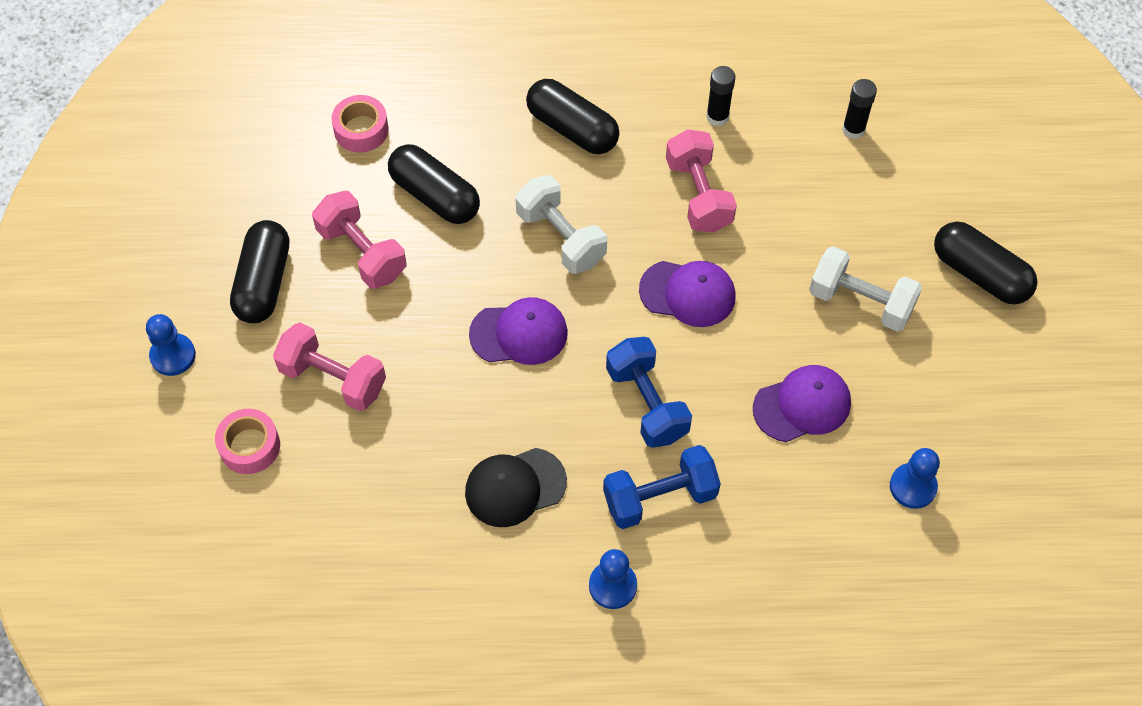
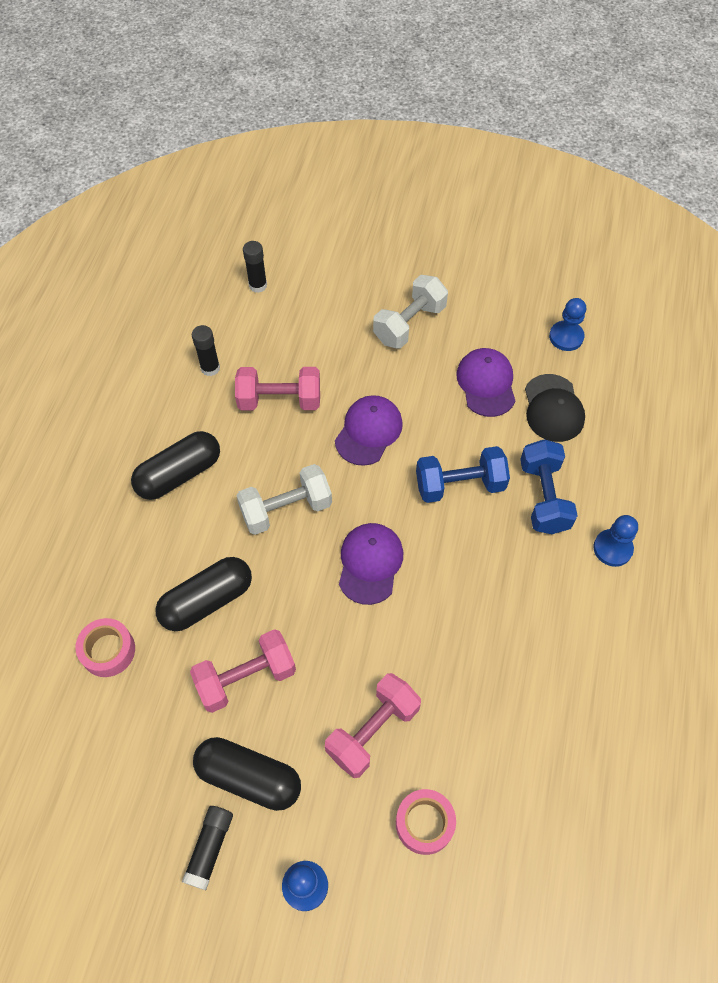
camera: 75 degrees left, 0 degrees up
black cap [465,448,567,527] -> black cap moved to [525,374,585,442]
black capsule [934,222,1038,304] -> none
none -> black glue stick [182,806,233,890]

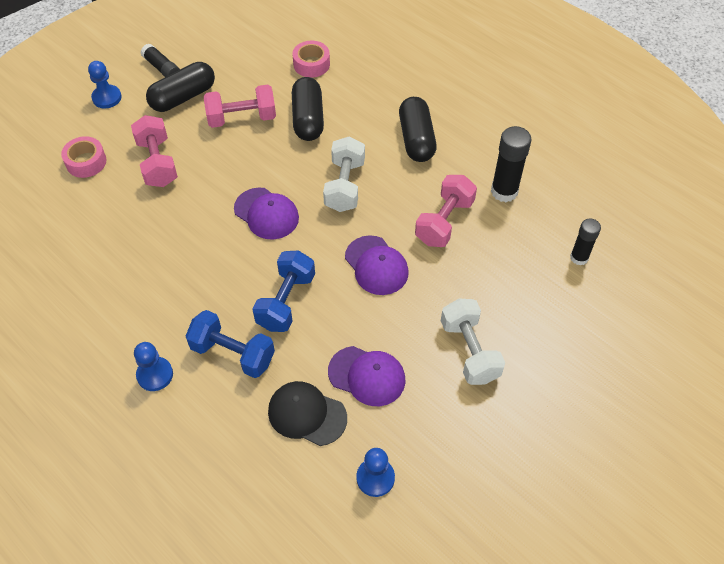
camera: 120 degrees right, 5 degrees down
pink dumbbell [190,629,296,713] -> pink dumbbell turned 75 degrees clockwise [204,85,276,128]
black glue stick [192,325,220,376] -> black glue stick [491,126,532,202], size x1.57

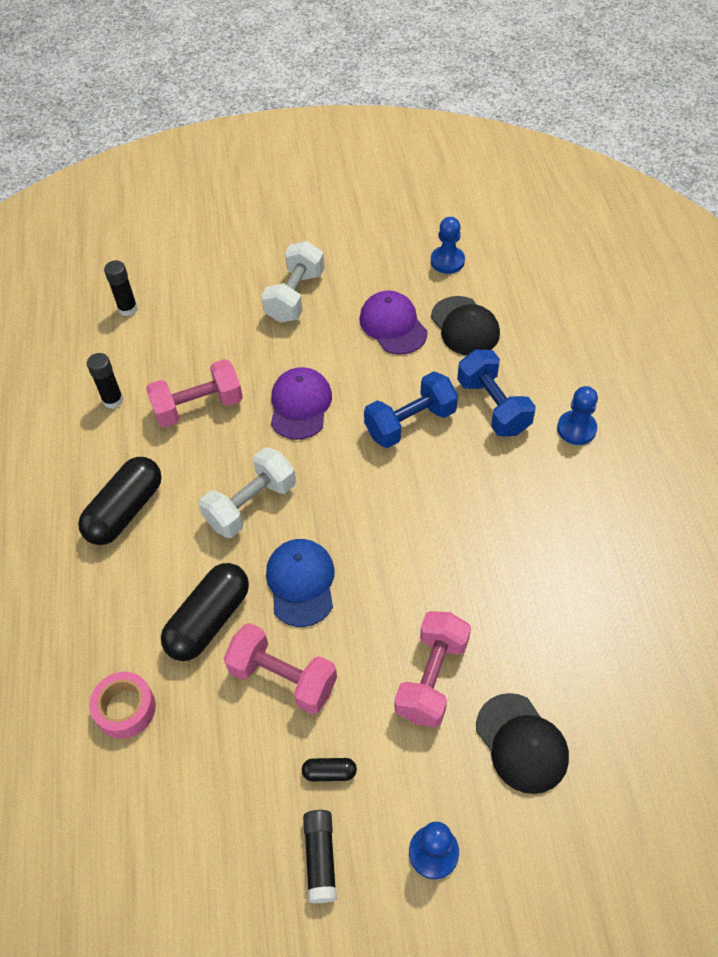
camera: 140 degrees left, 0 degrees up
pink tape [61,136,106,178] -> black cap [476,693,569,794]
black capsule [146,62,215,112] -> black capsule [302,758,357,781], size x0.45
purple cap [234,187,299,239] -> none
black glue stick [491,126,532,202] -> black glue stick [87,353,123,409], size x0.64
none -> blue cap [266,539,335,627]

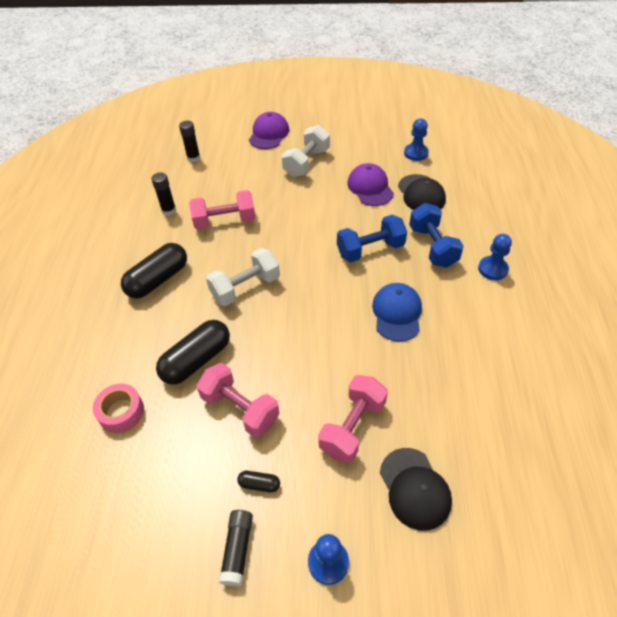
camera: 10 degrees right, 5 degrees down
blue cap [266,539,335,627] -> blue cap moved to [372,283,422,342]
purple cap [271,367,332,440] -> purple cap moved to [249,112,289,149]

